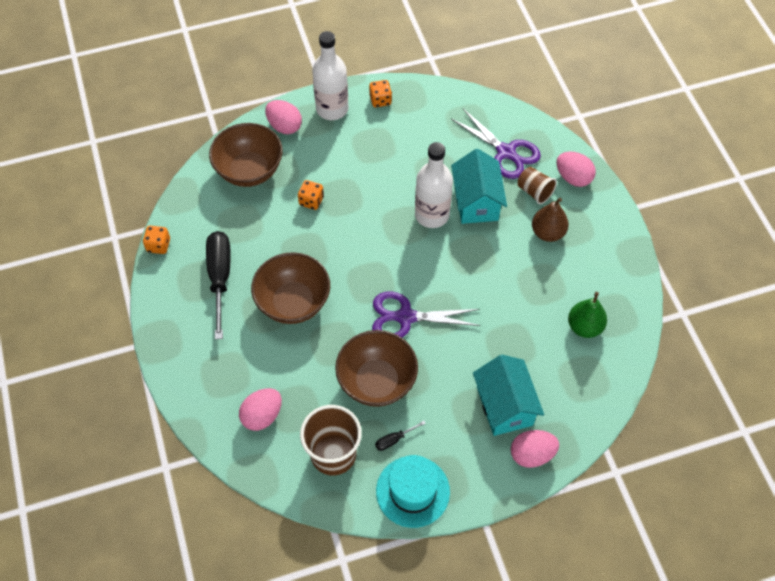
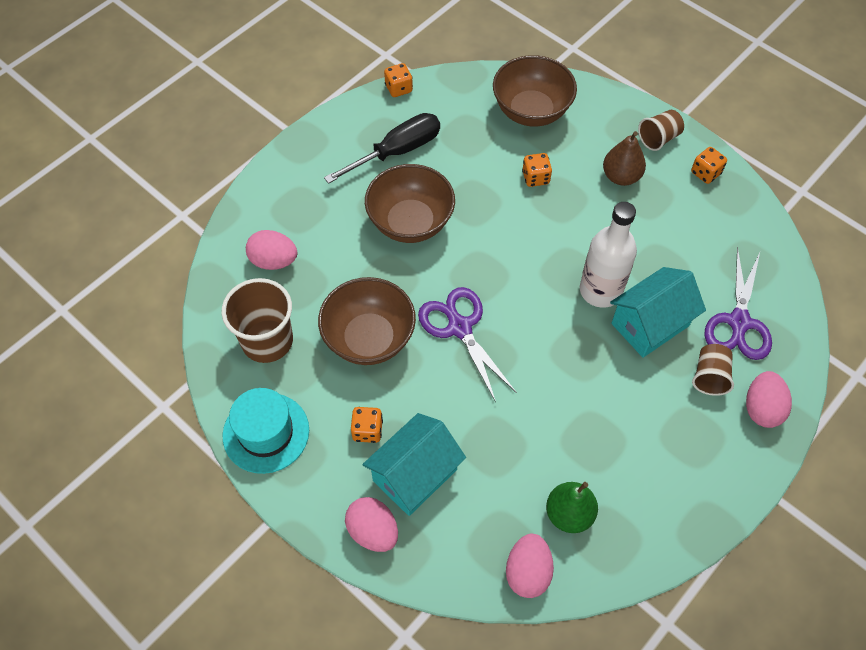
camera: 60 degrees right, 0 degrees up
pink egg [265,100,302,134] -> pink egg moved to [506,534,554,598]
white bottle [312,31,349,120] -> brown cup [638,110,684,151]
black screwdriver [375,421,426,451] -> none
brown pear [532,198,569,242] -> brown pear moved to [603,131,646,186]
none -> orange dice [351,407,383,443]

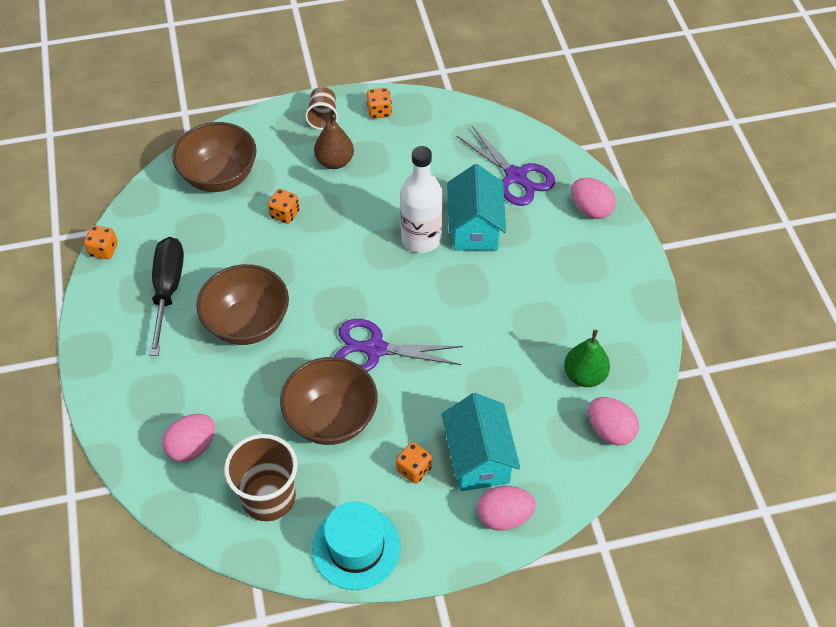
camera: 55 degrees left, 5 degrees down
brown cup [692,344,734,396] -> none

